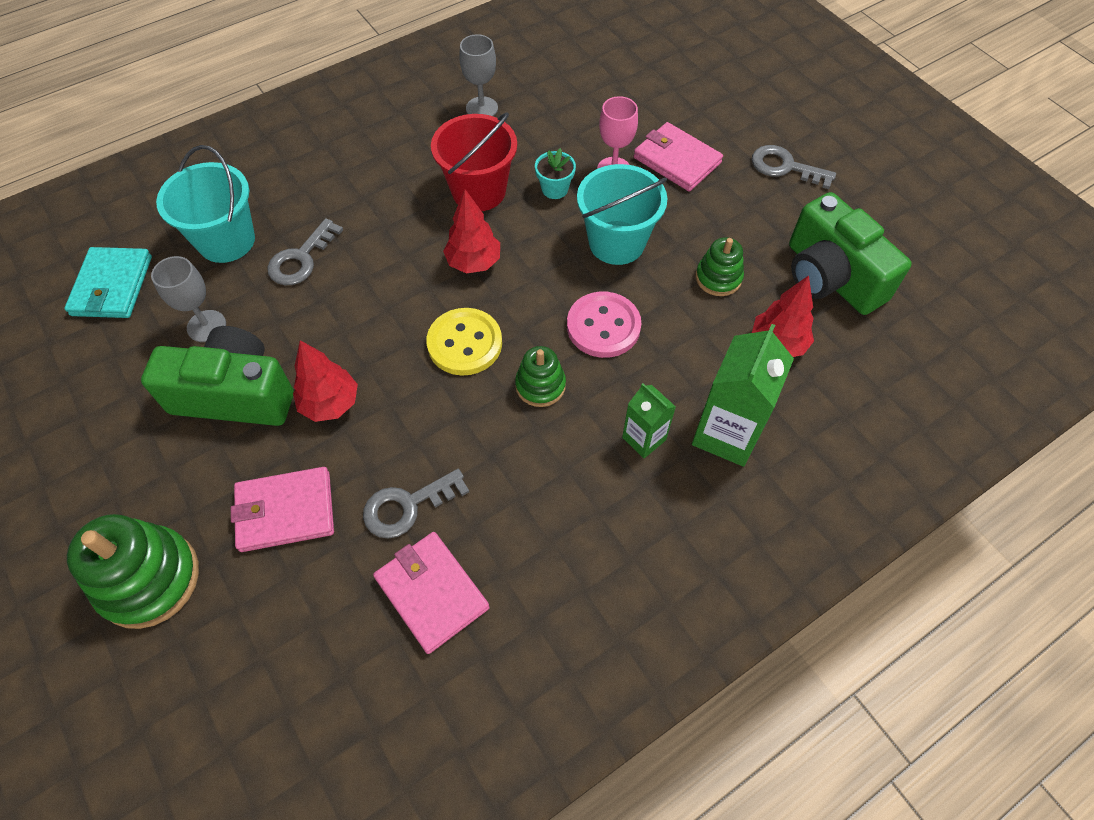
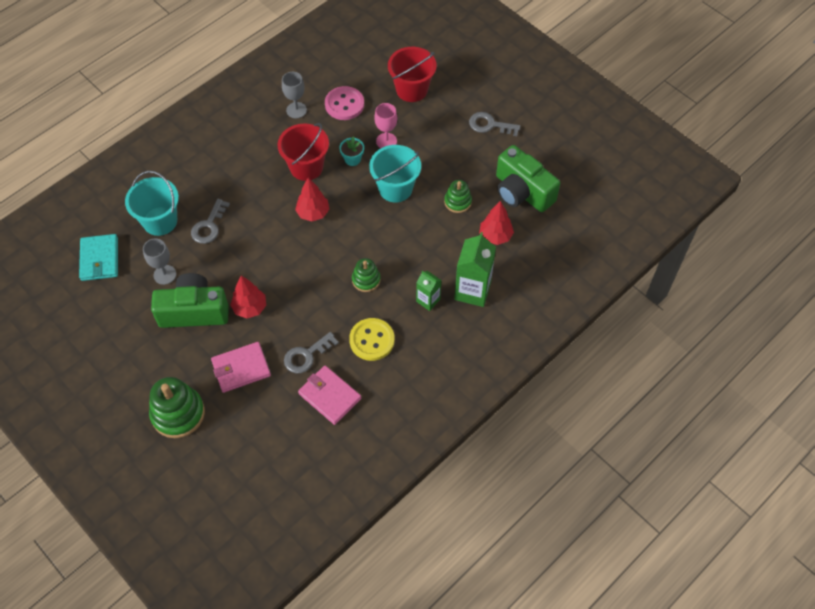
camera: 10 degrees left, 0 degrees up
yellow button [426,308,502,376] -> yellow button moved to [349,318,395,361]
pink button [567,292,641,358] -> pink button moved to [325,86,364,120]
pink wallet [634,122,723,191] -> none
none -> red bucket [388,47,437,102]

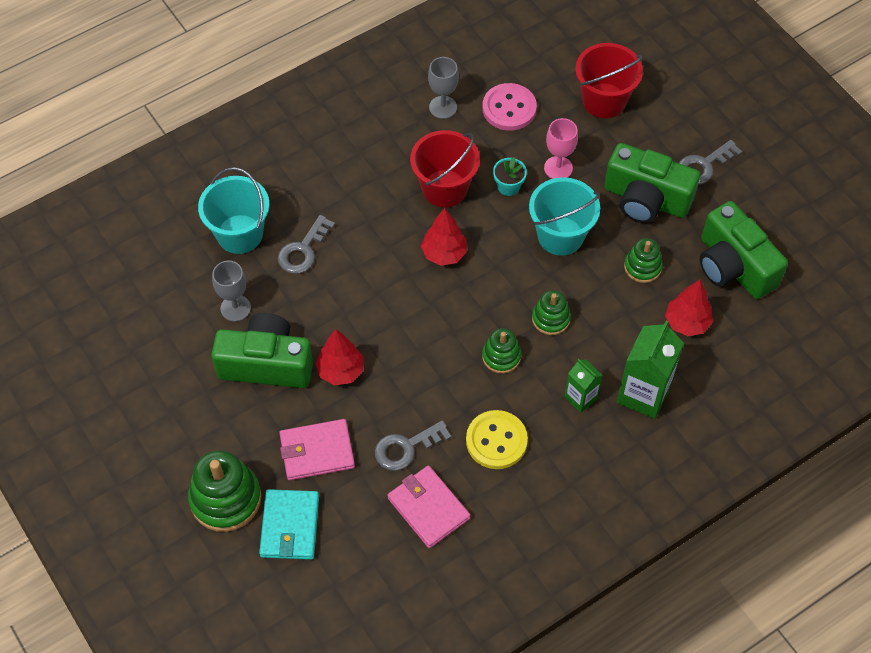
camera: 10 degrees right, 0 degrees up
turquoise wallet [79,234,118,281] -> turquoise wallet moved to [259,489,319,560]
grey key [469,112,520,136] -> grey key turned 60 degrees counterclockwise [679,140,742,185]
none -> green stacking toy [532,290,571,335]
none -> green camera [604,143,700,223]

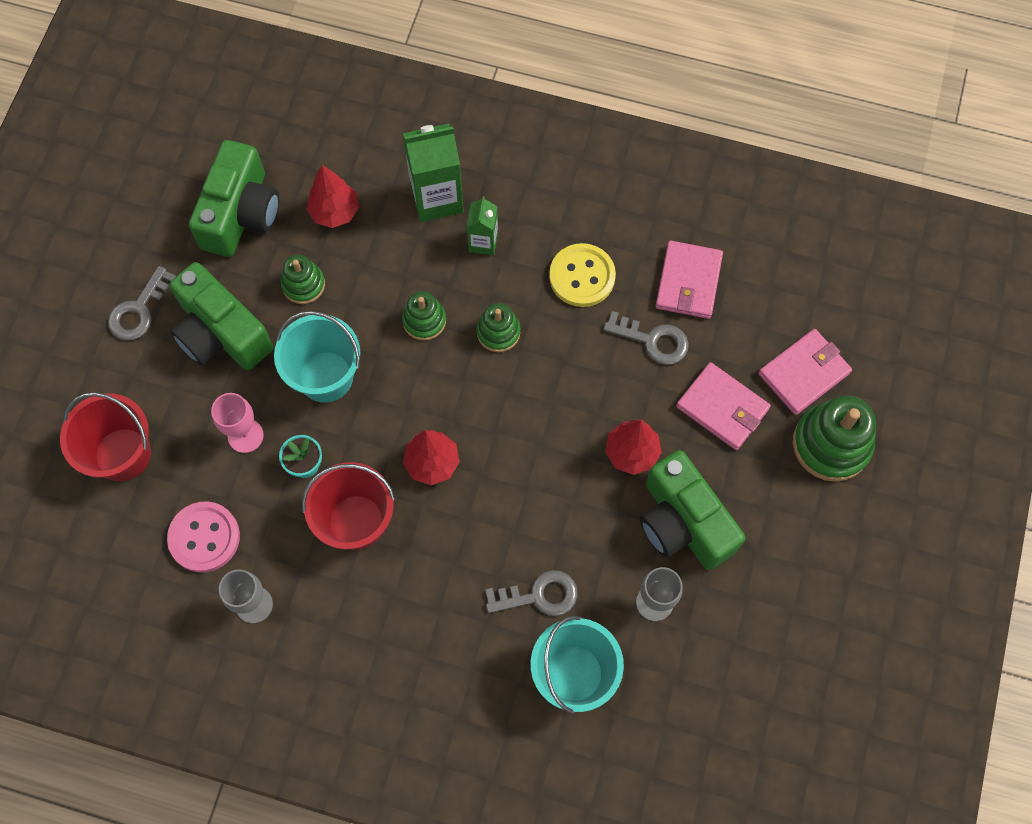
camera: 130 degrees left, 10 degrees up
turquoise wallet [259,489,319,560] -> pink wallet [758,329,852,415]
green camera [604,143,700,223] -> green camera turned 150 degrees clockwise [169,262,273,370]
grey key [679,140,742,185] -> grey key turned 105 degrees clockwise [108,266,176,341]

